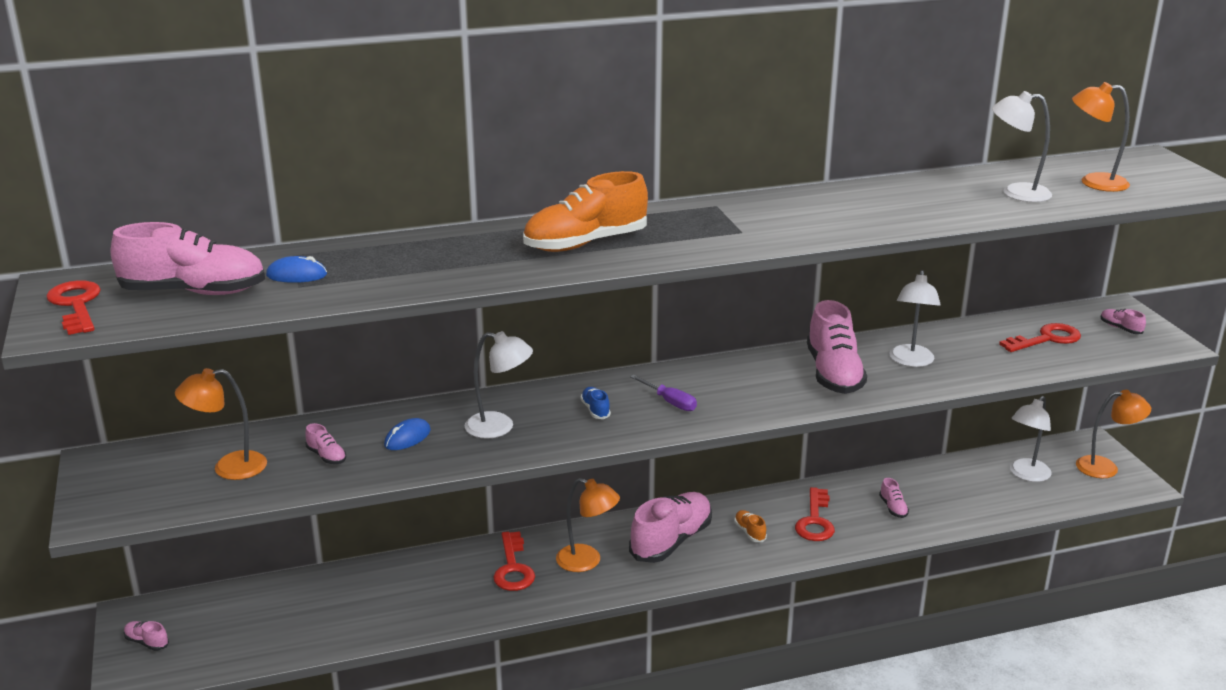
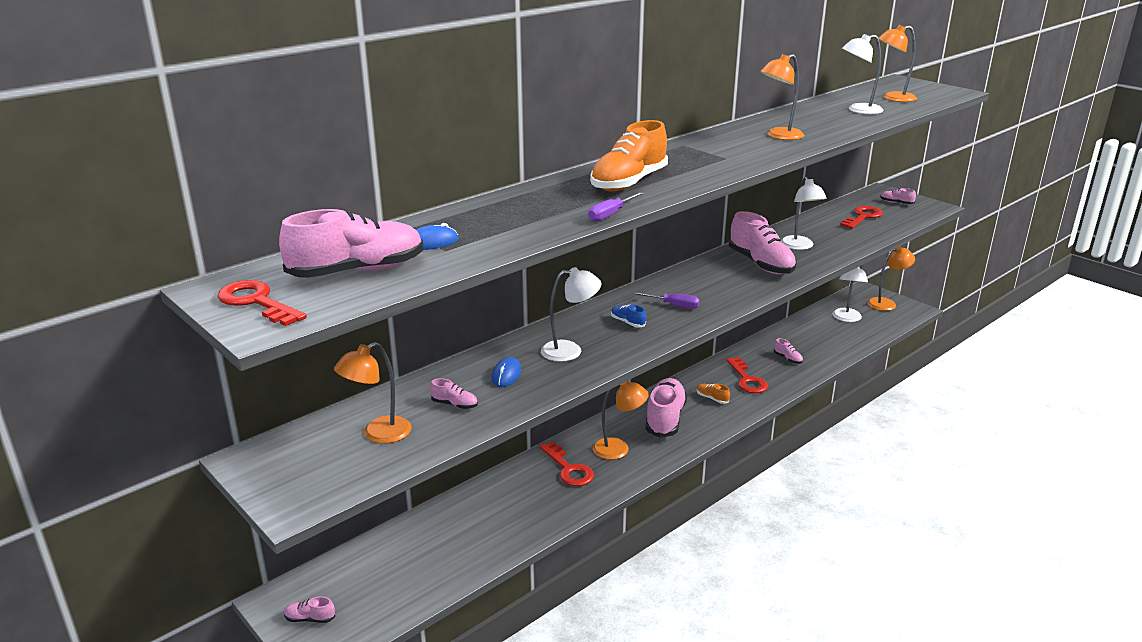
camera: 25 degrees left, 0 degrees up
none -> purple screwdriver [588,192,644,222]
none -> orange lamp [760,54,804,140]

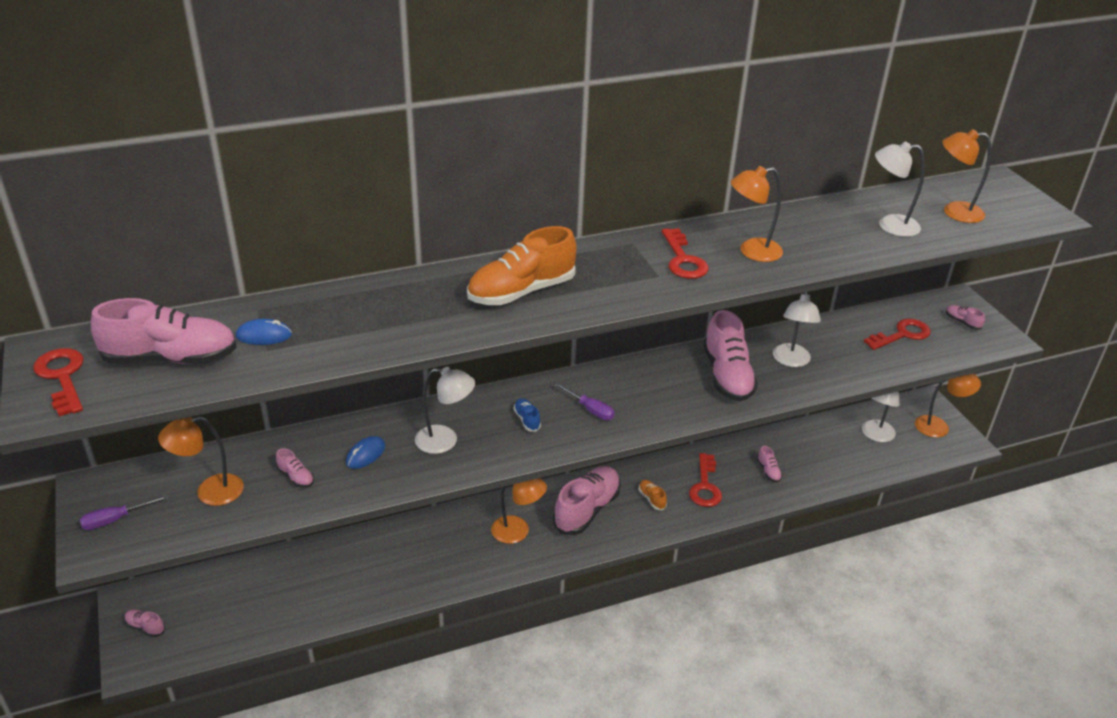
camera: 20 degrees right, 10 degrees up
red key [540,441,594,486] -> red key moved to [662,228,709,279]
purple screwdriver [588,192,644,222] -> purple screwdriver moved to [80,495,168,530]

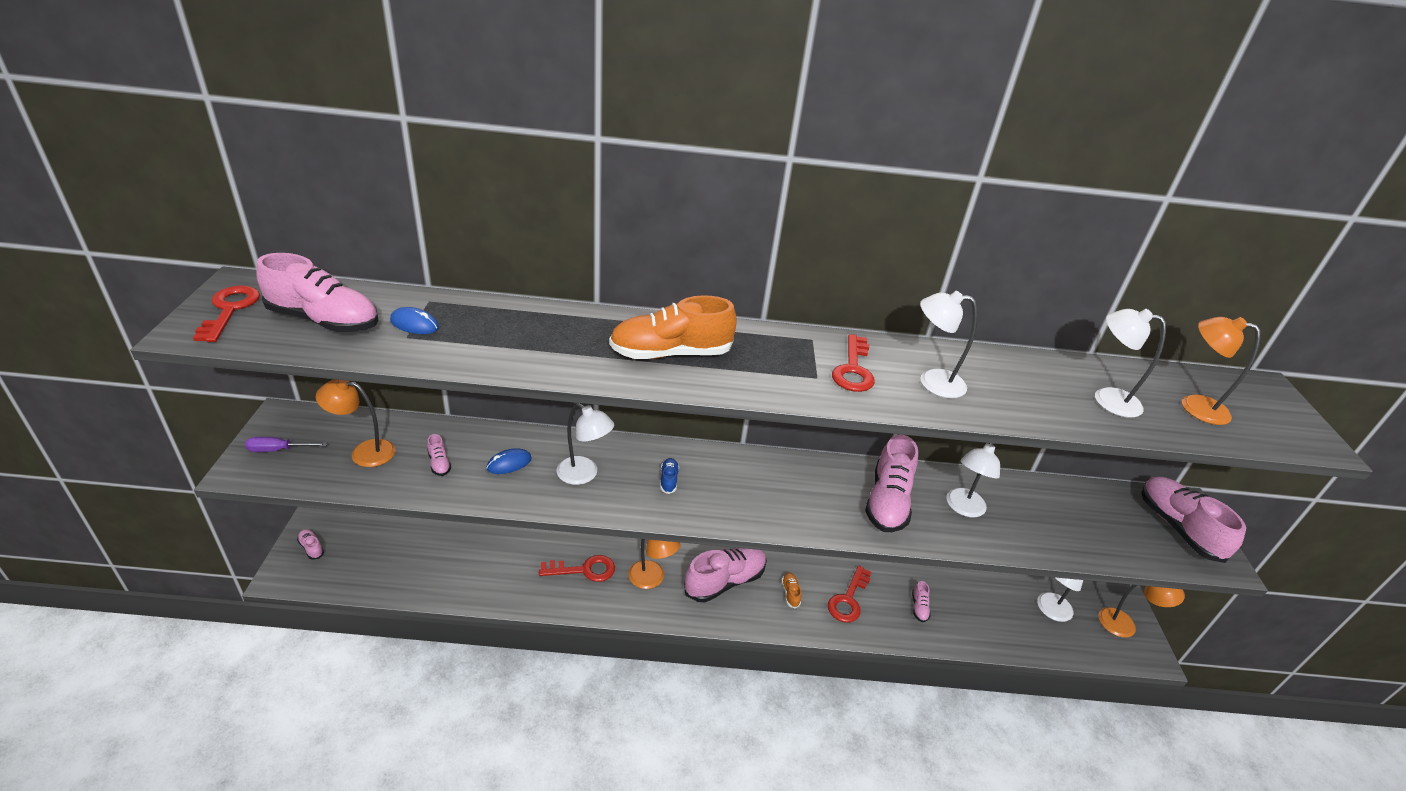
camera: 20 degrees right, 0 degrees up
purple screwdriver [555,383,615,420] -> none
orange lamp [731,166,783,262] -> white lamp [920,291,977,398]
red key [864,319,931,350] -> red key moved to [539,555,615,582]
pink shoe [946,305,985,330] -> pink shoe [1141,477,1246,563], size x2.33

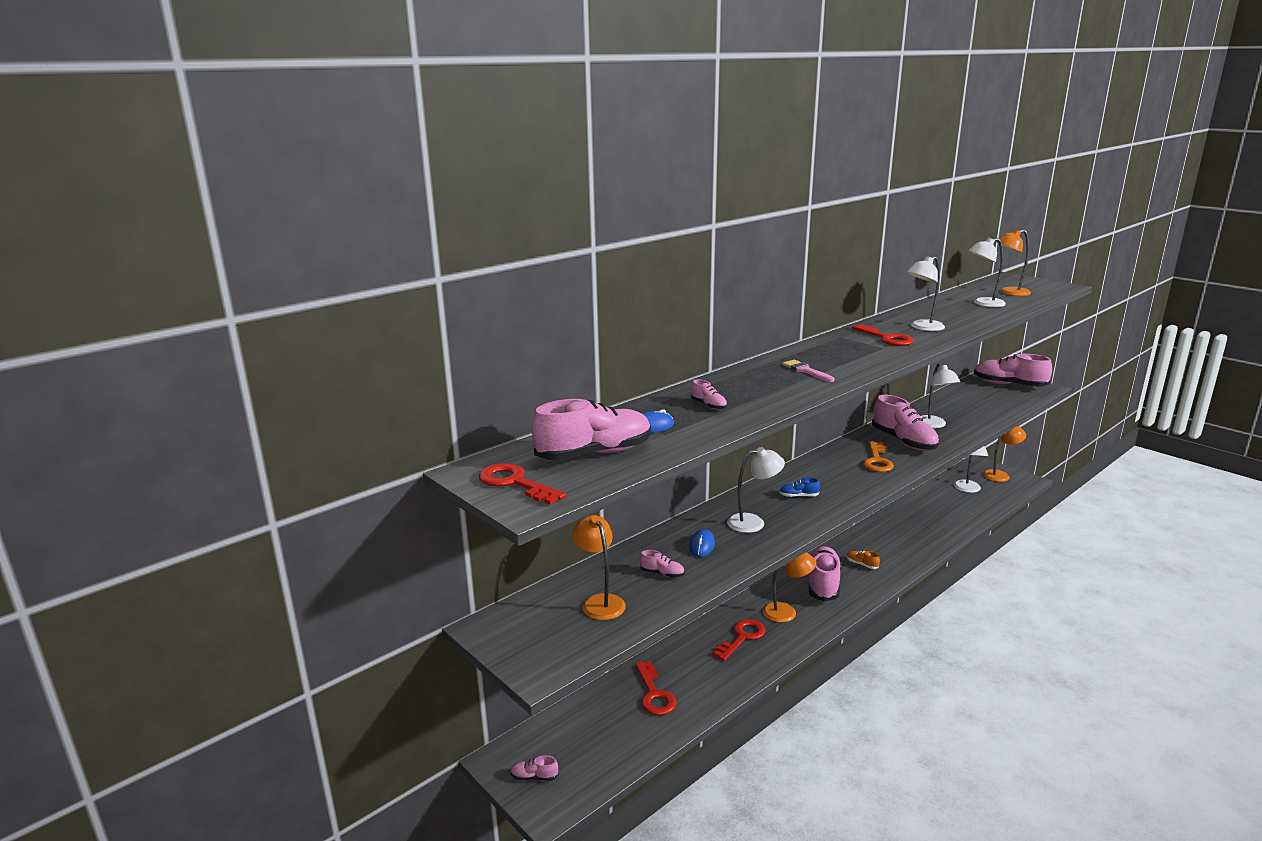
camera: 40 degrees left, 15 degrees down
purple screwdriver [245,437,327,452] -> none
orange lamp [316,379,395,467] -> orange lamp turned 105 degrees clockwise [572,515,626,620]
orange shoe [609,295,736,359] -> pink brush [782,360,834,382]
blue shoe [660,458,679,494] -> blue shoe turned 45 degrees counterclockwise [779,478,820,497]
red key [828,565,871,622] -> red key moved to [636,661,676,715]
pink shoe [912,581,931,622] -> pink shoe moved to [691,379,727,410]
none -> orange key [863,441,894,472]

